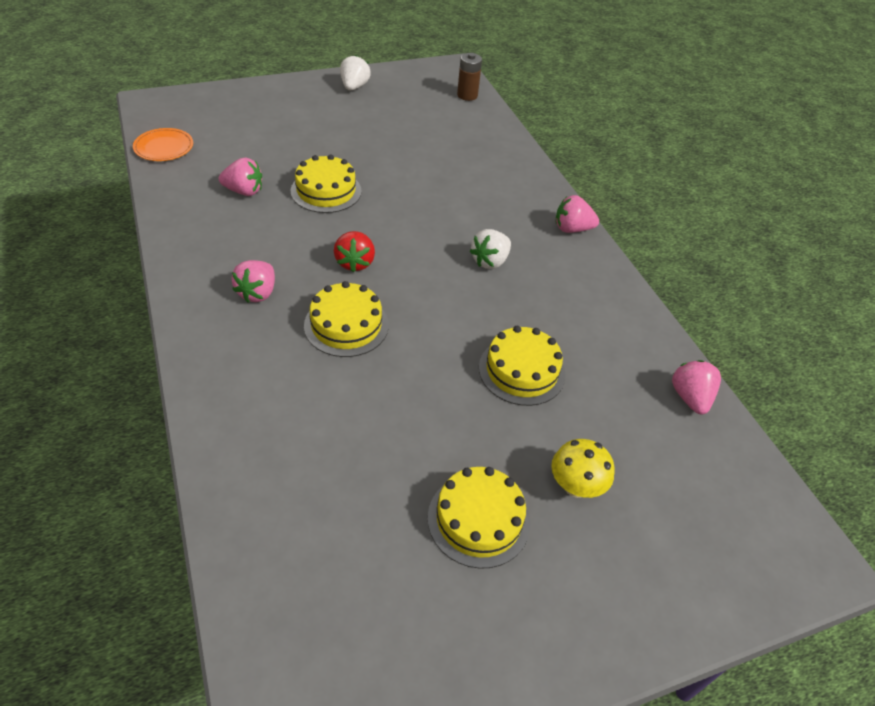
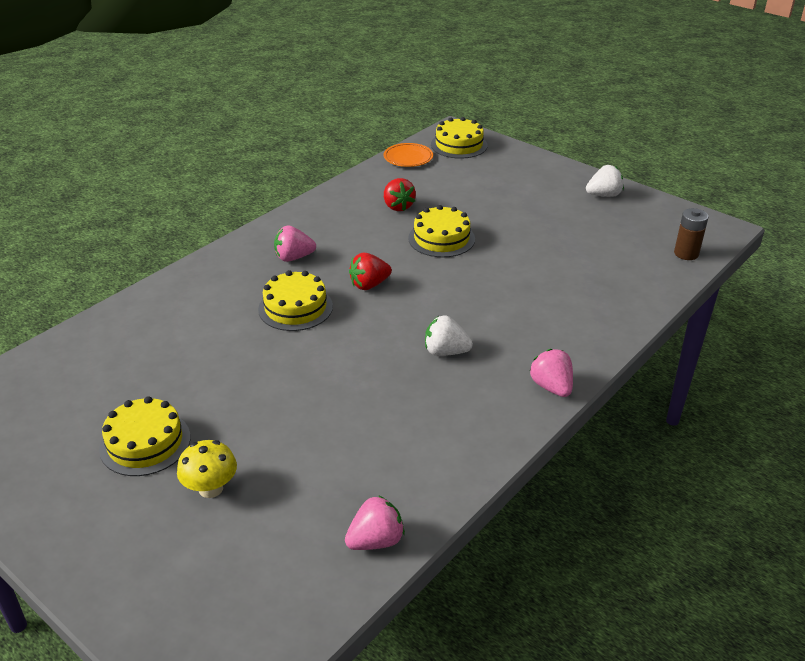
camera: 65 degrees right, 10 degrees down
pink strawberry [219,158,262,196] -> red strawberry [384,178,416,211]
yellow cake [479,326,566,406] -> yellow cake moved to [431,117,487,159]

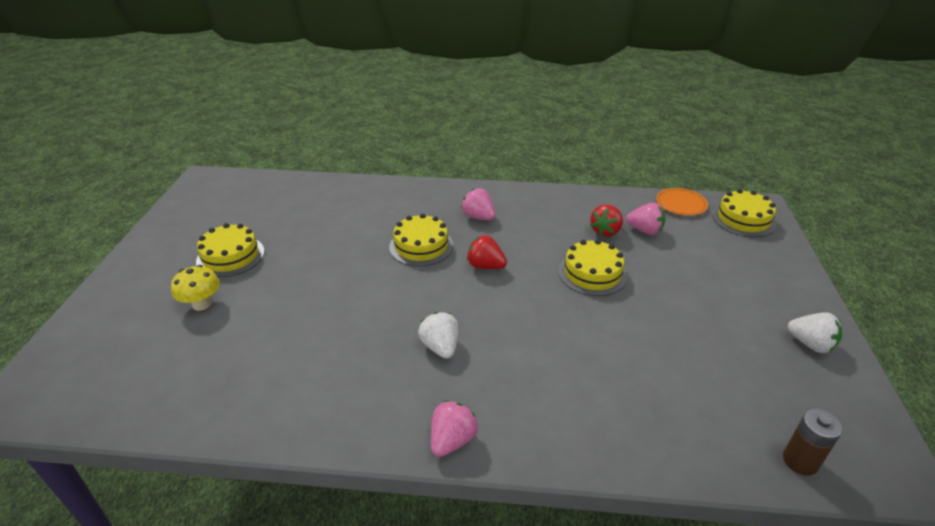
camera: 55 degrees right, 0 degrees up
pink strawberry [345,495,405,550] -> pink strawberry moved to [626,203,665,235]

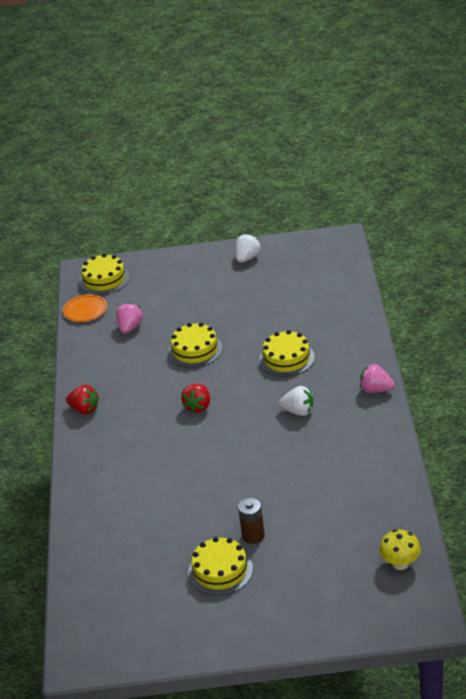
camera: 95 degrees left, 0 degrees up
yellow mushroom [171,265,220,311] -> yellow mushroom moved to [379,529,421,570]
yellow cake [389,214,453,266] -> yellow cake moved to [259,330,315,377]
white strawberry [418,312,458,359] -> white strawberry turned 135 degrees counterclockwise [279,386,314,416]
pink strawberry [461,189,495,220] -> none
red strawberry [590,204,623,237] -> red strawberry moved to [66,385,99,414]
brown battery [783,409,842,476] -> brown battery moved to [238,498,265,544]

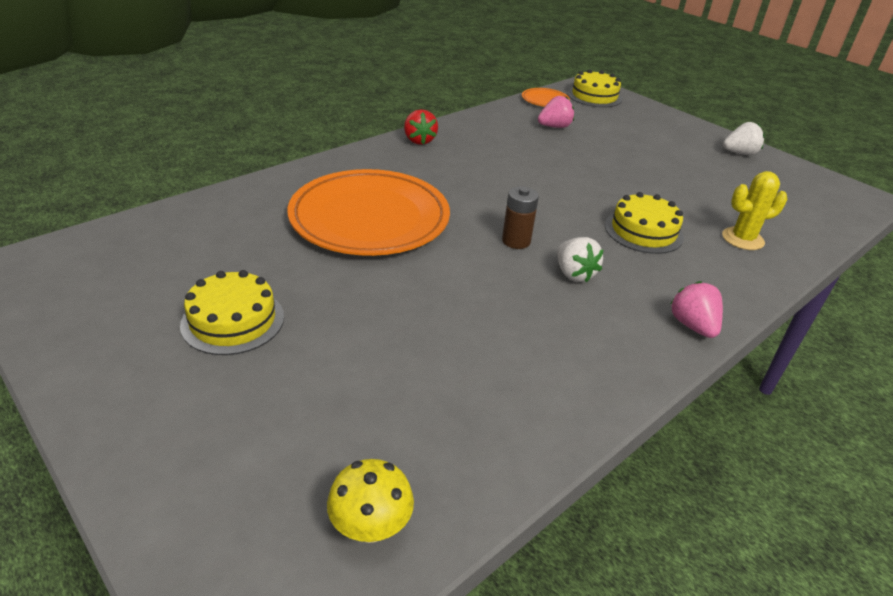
camera: 45 degrees right, 0 degrees up
yellow cake [168,323,222,368] -> none
red strawberry [181,384,210,413] -> none
brown battery [238,498,265,544] -> brown battery moved to [502,186,539,249]
none -> orange plate [287,169,450,256]
none -> yellow cactus [722,171,787,250]

